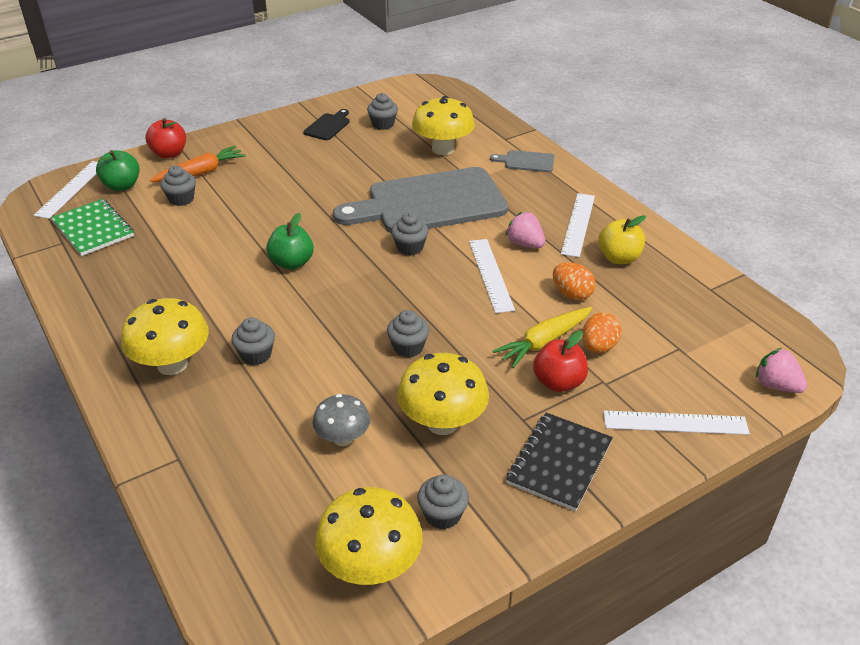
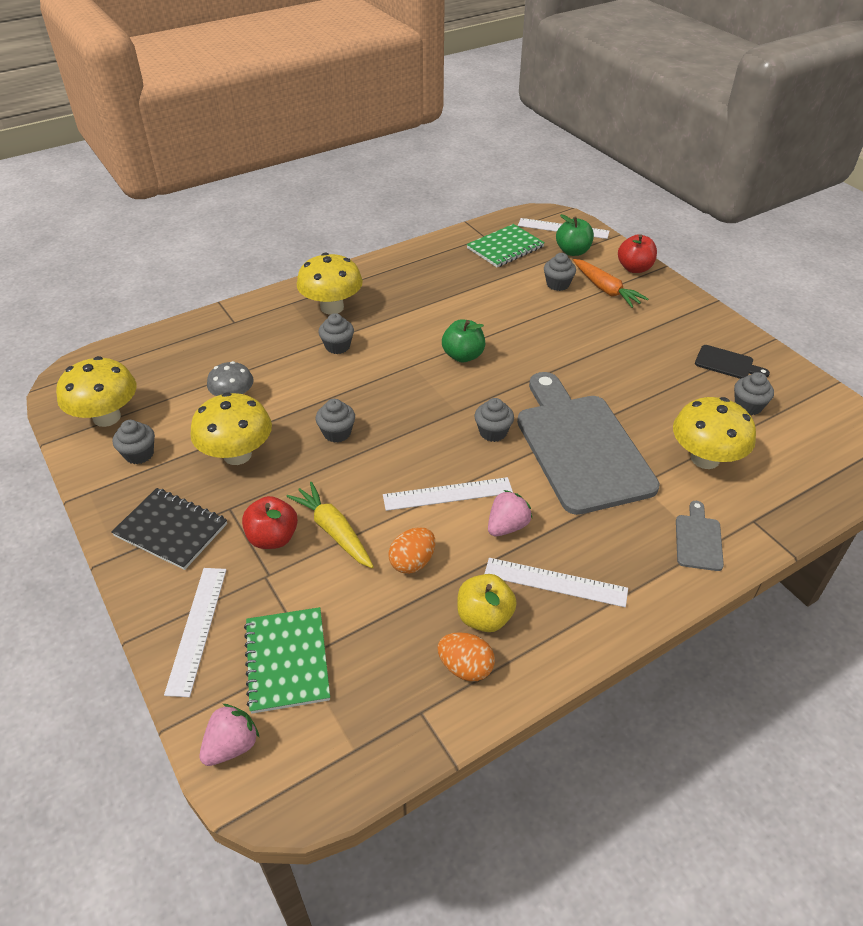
camera: 90 degrees right, 5 degrees up
orange egg [582,312,621,353] -> orange egg moved to [438,632,495,681]
none -> green notebook [244,607,330,714]

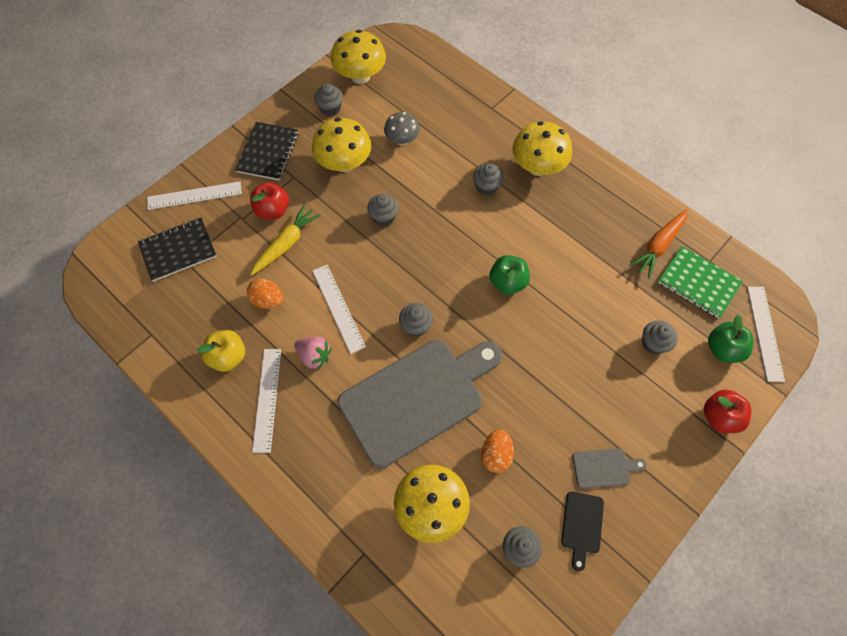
camera: 75 degrees right, 20 degrees up
pink strawberry [200,704,259,766] -> none
green notebook [244,607,330,714] -> black notebook [138,218,217,282]
orange egg [438,632,495,681] -> orange egg moved to [481,429,514,473]
orange carrot [573,259,648,308] -> orange carrot moved to [630,209,688,278]
grey cutting board [676,501,724,571] -> grey cutting board moved to [572,448,646,489]

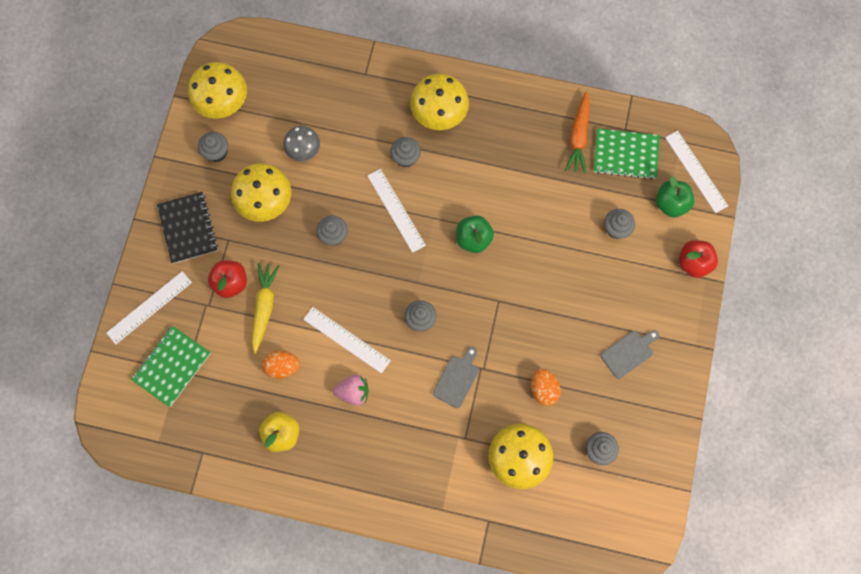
camera: 30 degrees left, 10 degrees up
black notebook [138,218,217,282] -> green notebook [131,326,211,407]
white ruler [252,349,281,453] -> white ruler moved to [367,169,426,253]
grey cutting board [338,340,502,468] -> grey cutting board [433,347,479,408], size x0.40
black cutting board [562,491,604,571] -> none

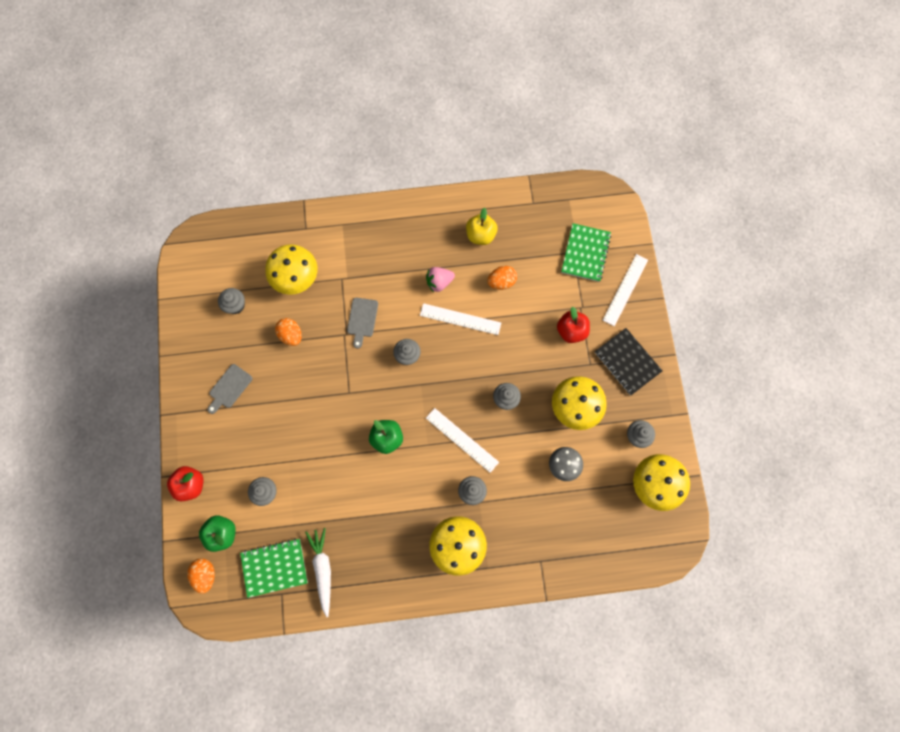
camera: 160 degrees right, 0 degrees up
yellow carrot [252,263,280,354] -> none
orange carrot [565,91,590,174] -> white carrot [305,528,331,617]
white ruler [665,131,728,213] -> orange egg [187,558,215,594]

